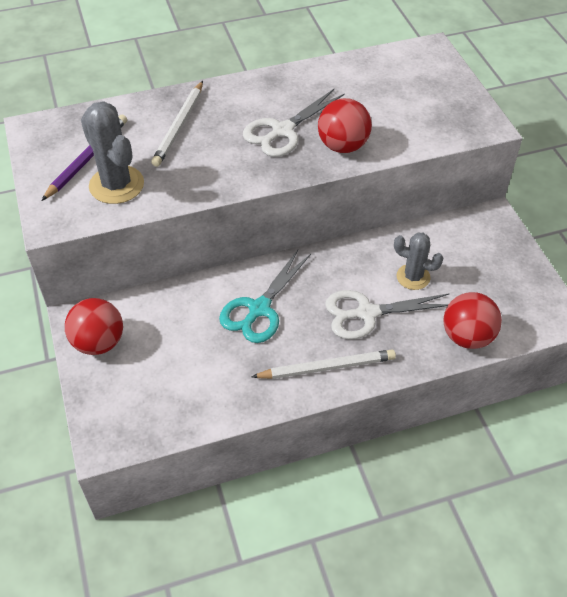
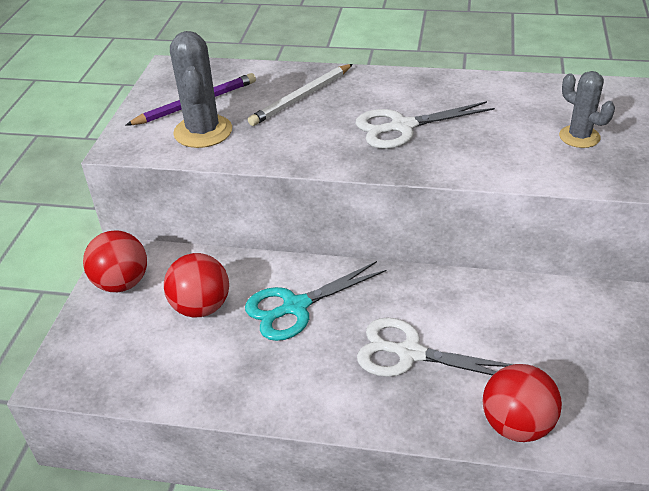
camera: 30 degrees right, 10 degrees down
white pencil [252,349,396,379] -> none
red ball [318,98,372,153] -> red ball moved to [164,253,229,317]
grey cactus [394,233,443,290] -> grey cactus moved to [559,71,615,148]

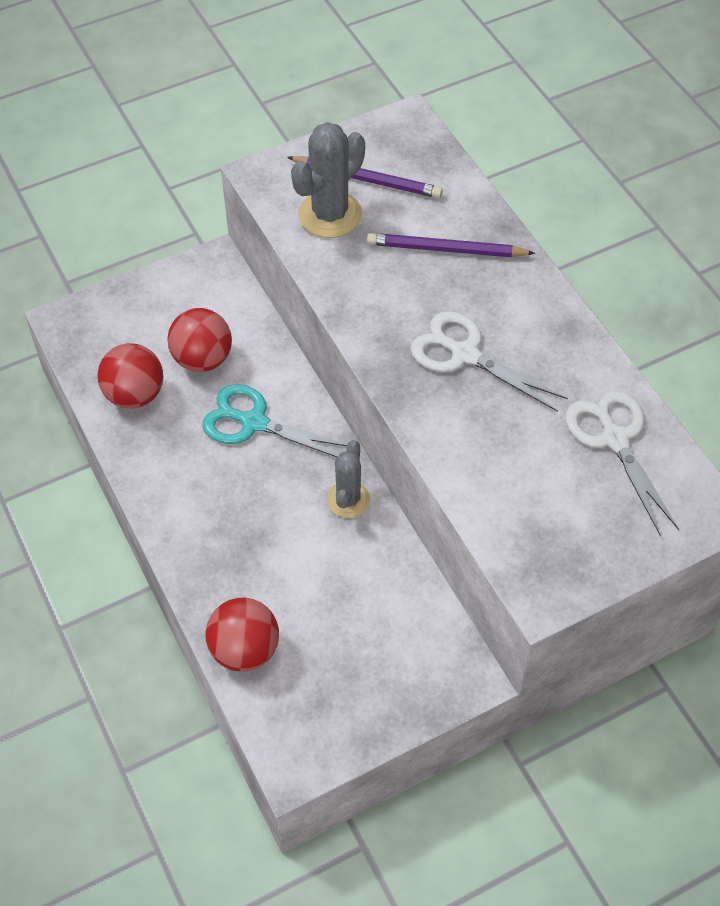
camera: 50 degrees right, 15 degrees up
red ball [83,230,147,292] -> red ball moved to [97,343,163,409]
white pencil [248,64,353,126] -> purple pencil [367,233,535,257]
white scissors [357,317,513,377] -> white scissors moved to [565,390,680,535]
grey cactus [559,71,615,148] -> grey cactus moved to [327,440,370,518]

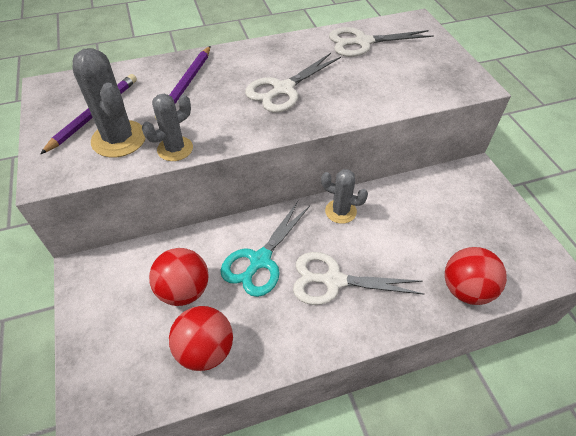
camera: 80 degrees left, 5 degrees down
none -> grey cactus [142,94,193,161]
none -> white scissors [293,252,424,305]

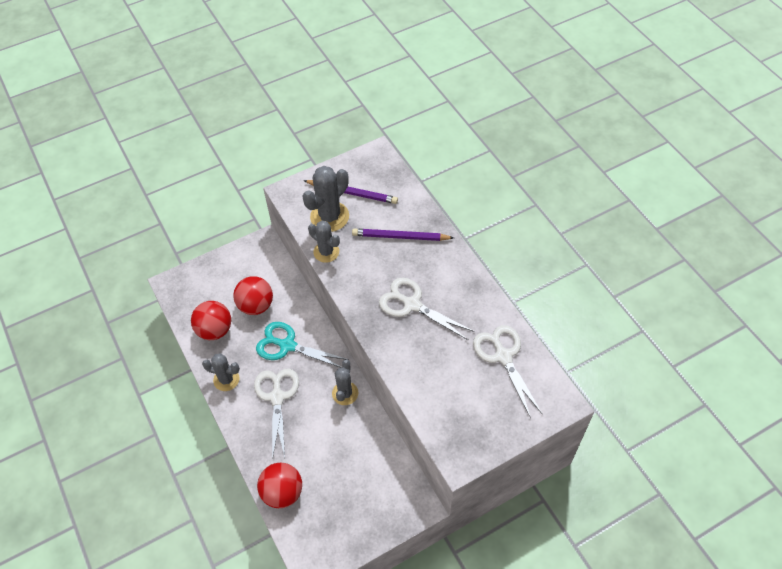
camera: 80 degrees right, 5 degrees up
none -> grey cactus [202,353,240,391]

